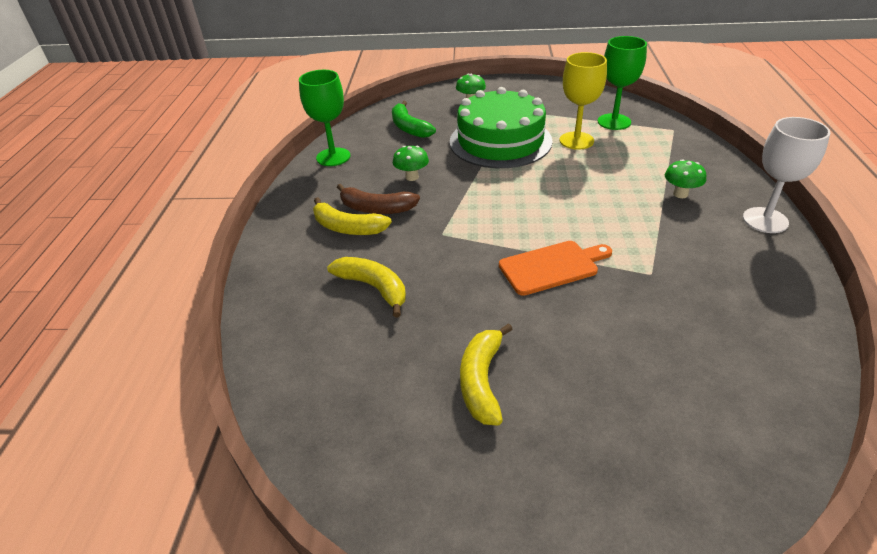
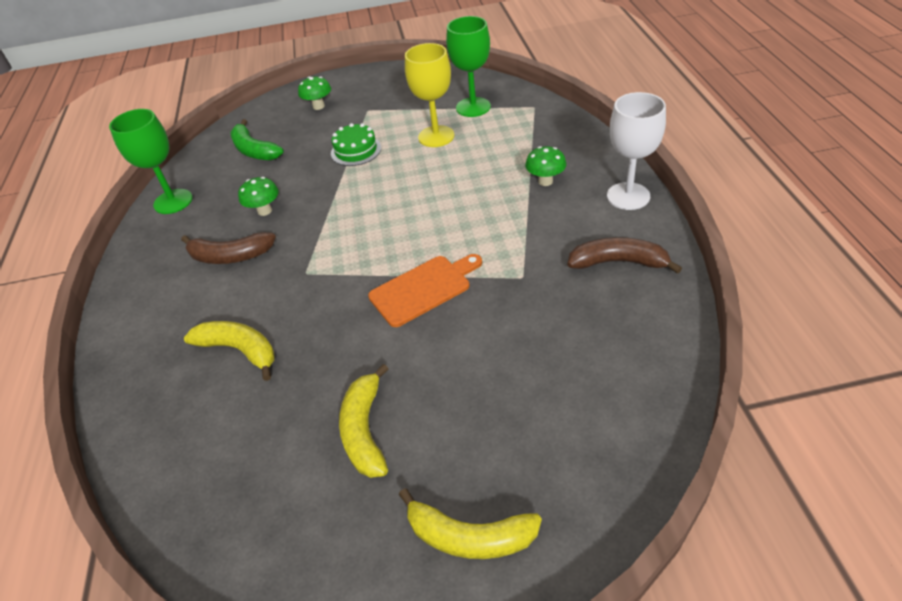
camera: 10 degrees left, 5 degrees up
yellow banana [313,197,392,235] -> yellow banana moved to [399,488,542,559]
green cake [450,87,553,168] -> green cake [331,123,381,166], size x0.46
none -> brown banana [567,237,682,274]

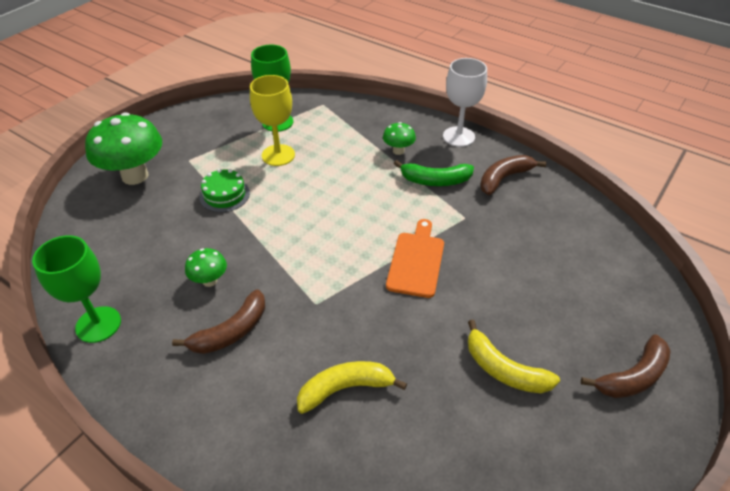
camera: 50 degrees left, 0 degrees up
green banana [230,119,284,160] -> green banana moved to [394,160,474,186]
green mushroom [298,76,331,110] -> green mushroom [85,112,162,185], size x2.08
yellow banana [399,488,542,559] -> brown banana [581,334,670,398]

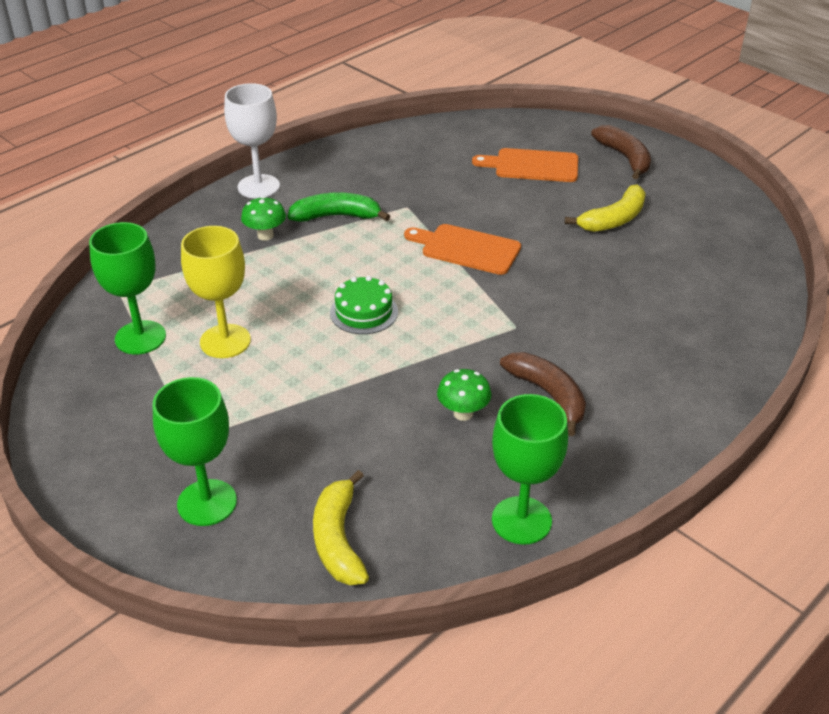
camera: 80 degrees left, 5 degrees down
green mushroom [85,112,162,185] -> green goblet [153,377,237,526]
green cake [200,169,250,212] -> green cake moved to [330,276,398,334]
yellow banana [297,361,407,414] -> yellow banana moved to [313,470,369,585]
green banana [394,160,474,186] -> green banana turned 105 degrees counterclockwise [287,193,390,222]
brown banana [480,155,546,195] -> none
none -> orange cutting board [472,148,578,182]

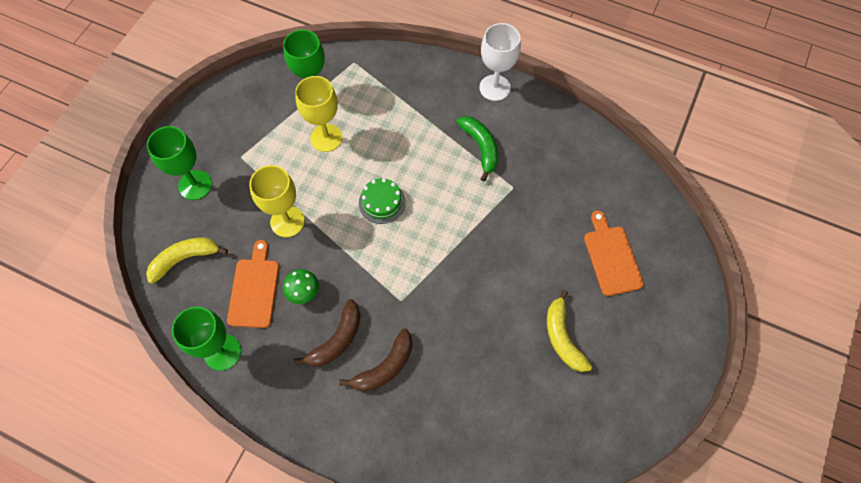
camera: 70 degrees right, 25 degrees up
green mushroom [241,196,286,241] -> none
orange cutting board [404,224,521,275] -> orange cutting board moved to [227,240,279,328]
yellow banana [565,185,646,232] -> yellow banana turned 45 degrees clockwise [547,290,592,372]
brown banana [591,125,651,179] -> brown banana moved to [339,328,413,392]
none -> yellow goblet [249,165,305,237]

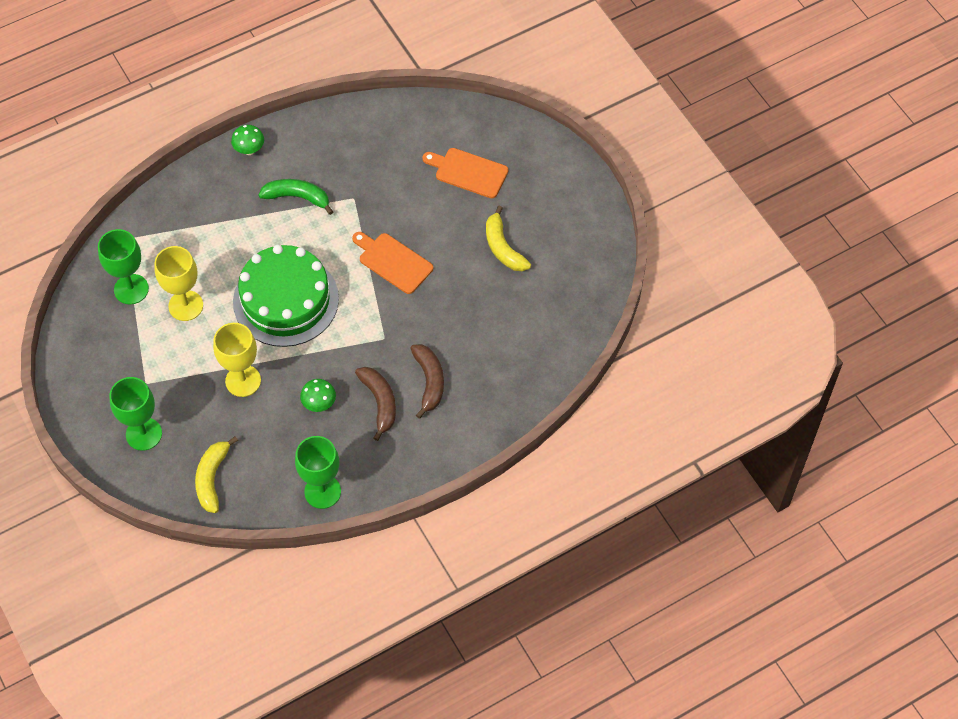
camera: 55 degrees left, 5 degrees down
orange cutting board [227,240,279,328] -> orange cutting board moved to [352,232,433,294]
green cake [359,178,406,224] -> green cake [233,245,339,347], size x2.18
white goblet [479,23,521,101] -> green mushroom [231,125,264,155]
yellow banana [547,290,592,372] -> yellow banana turned 45 degrees clockwise [486,206,531,271]

